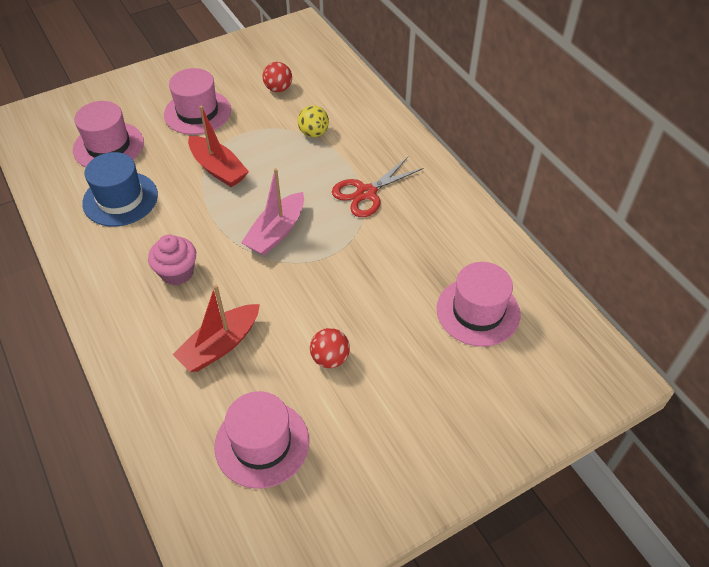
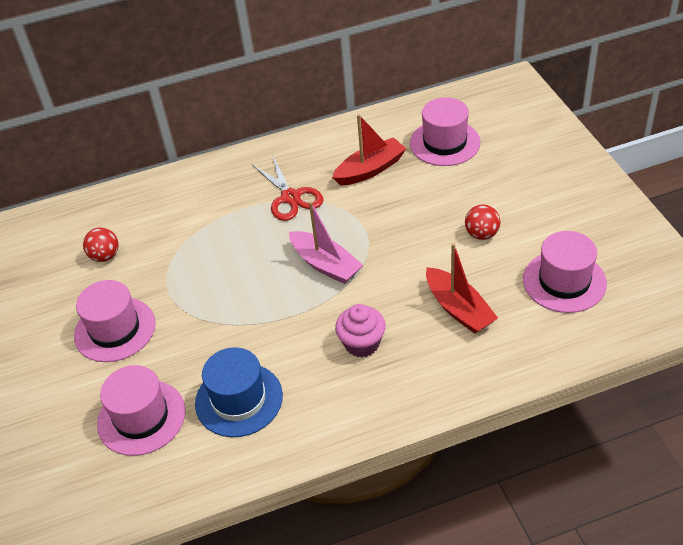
camera: 75 degrees left, 5 degrees down
red boat [188,106,249,187] -> red boat moved to [332,114,407,186]
yellow ball [298,105,329,137] -> none

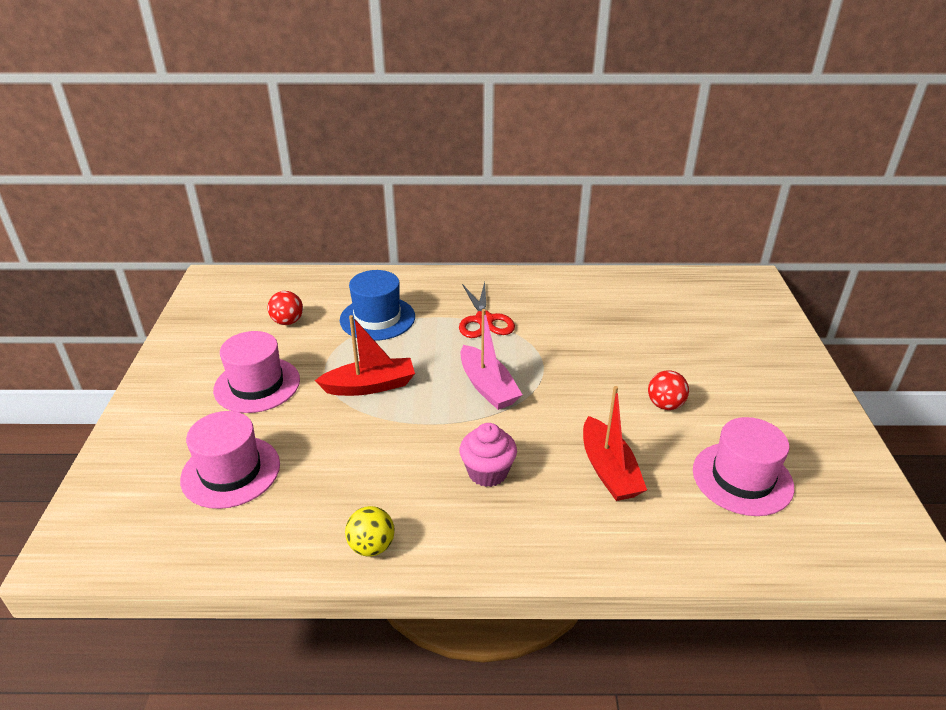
camera: 15 degrees right, 10 degrees down
blue hat [195,347,283,437] -> blue hat moved to [340,270,415,341]
red boat [332,114,407,186] -> red boat moved to [315,315,415,396]
pink hat [410,97,480,166] -> none
none -> yellow ball [345,506,395,557]

